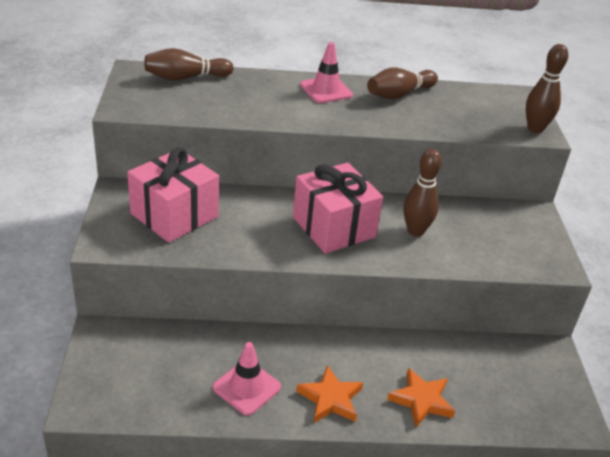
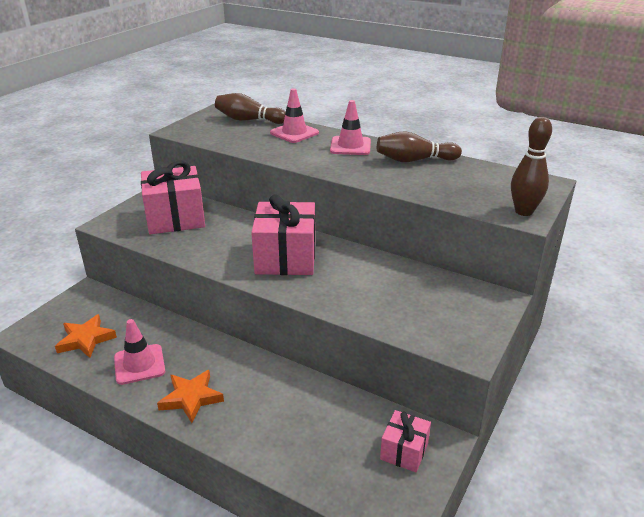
camera: 35 degrees right, 5 degrees down
orange star [387,368,455,427] -> orange star moved to [55,314,117,358]
brown bowling pin [404,149,442,237] -> none
none -> pink traffic cone [270,88,319,143]
none -> pink gift [380,410,431,472]

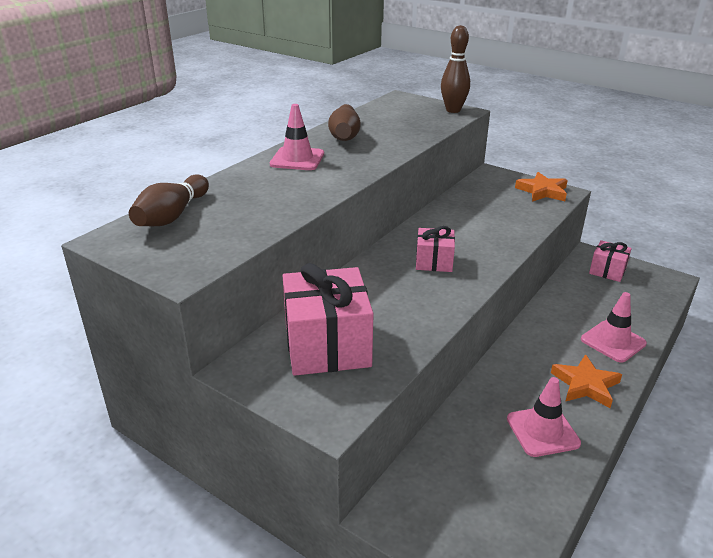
camera: 85 degrees left, 0 degrees up
orange star [55,314,117,358] -> orange star moved to [515,172,568,202]
pink gift [251,194,315,275] -> pink gift [416,226,455,272], size x0.54
pink traffic cone [270,88,319,143] -> pink traffic cone moved to [581,292,647,363]

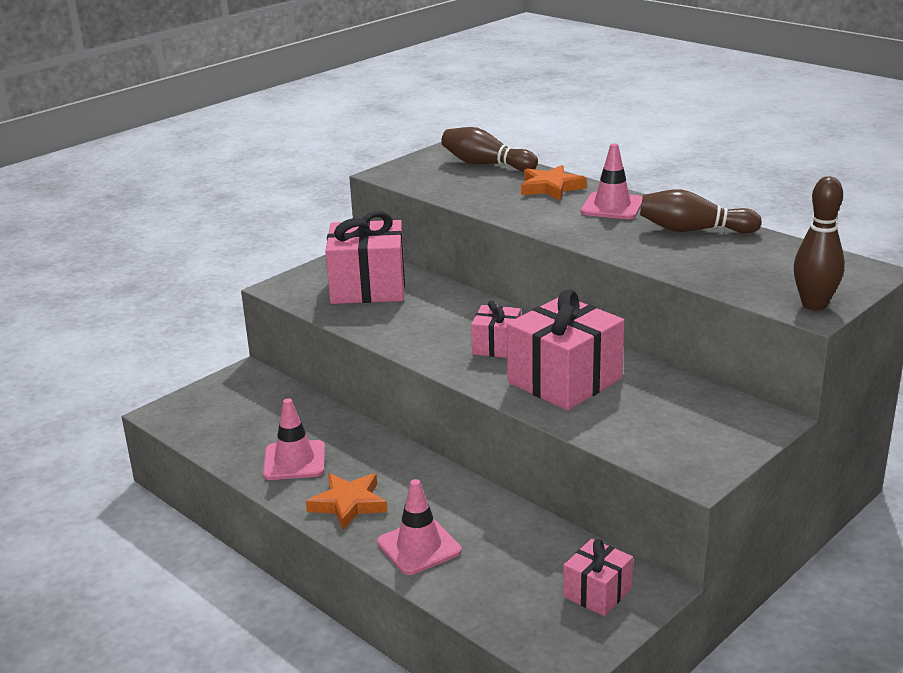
camera: 100 degrees right, 5 degrees down
orange star [515,172,568,202] -> orange star moved to [521,165,587,200]
none -> pink gift [507,289,624,411]

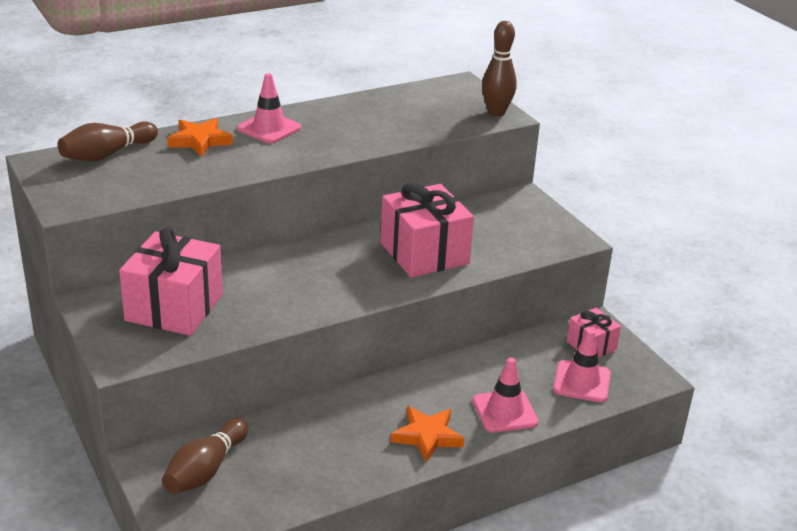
camera: 75 degrees left, 5 degrees up
pink traffic cone [263,398,325,480] -> pink traffic cone moved to [553,329,611,402]
pink gift [471,300,521,358] -> none
brown bowling pin [640,189,762,234] -> brown bowling pin moved to [162,418,248,494]

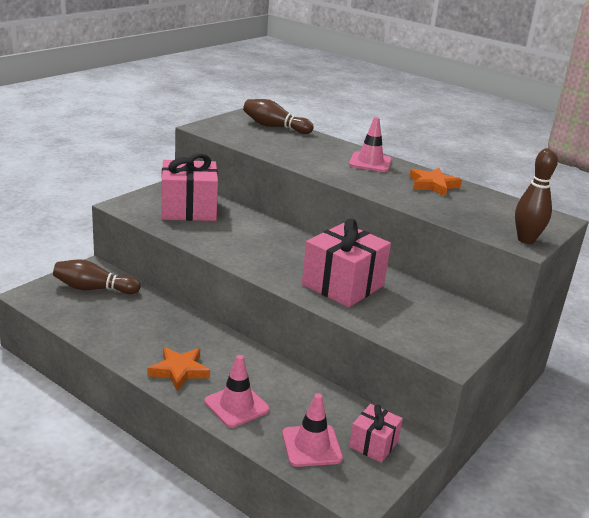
camera: 65 degrees right, 5 degrees down
orange star [167,118,233,157] -> orange star moved to [409,168,462,197]

